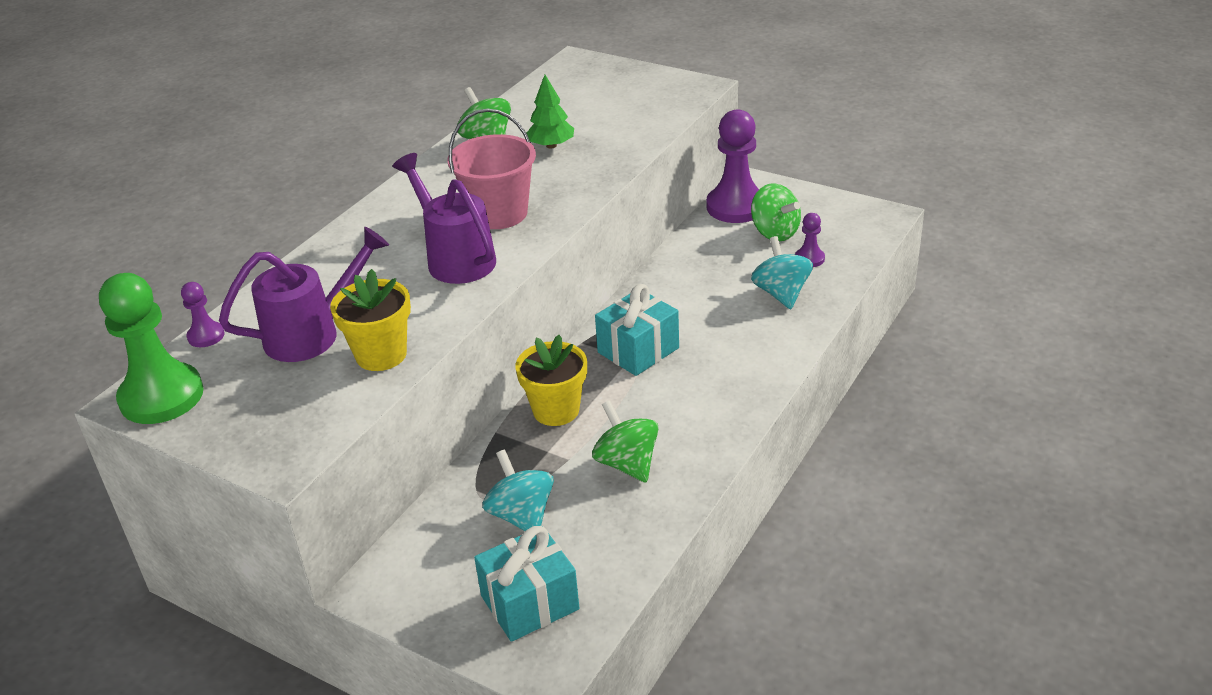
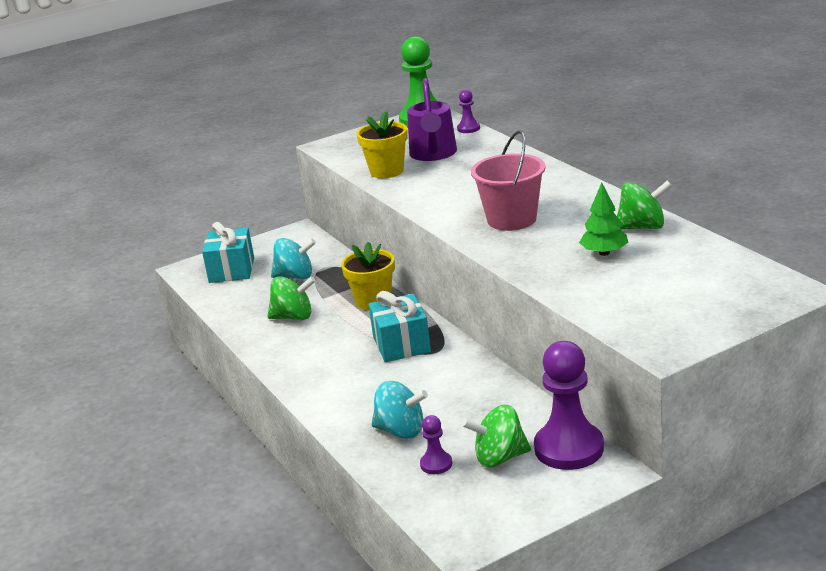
camera: 120 degrees right, 10 degrees down
purple watering can [392,153,496,284] -> none

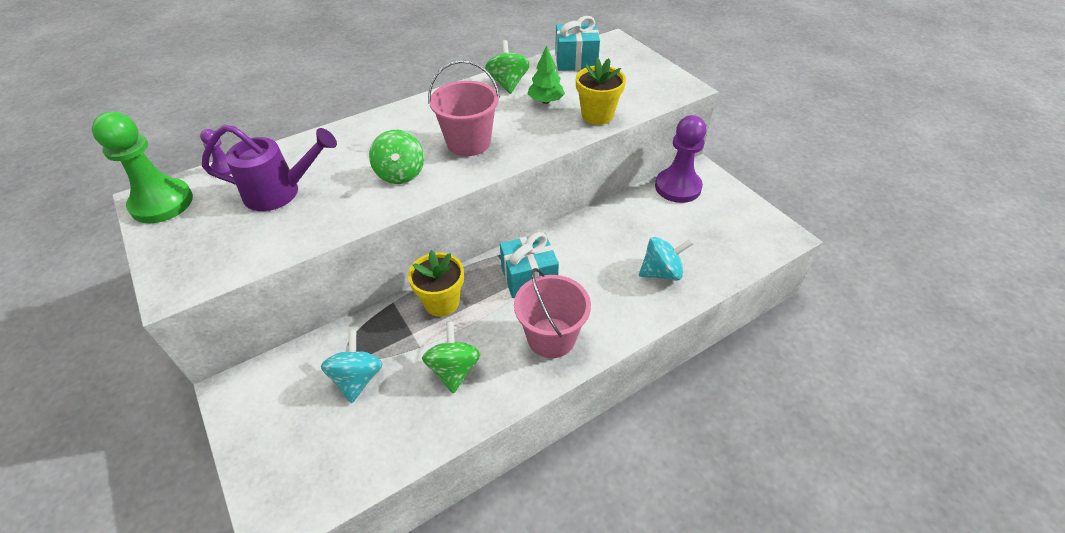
camera: 95 degrees left, 20 degrees up
turquoise gift [202,222,254,283] -> turquoise gift moved to [555,16,600,71]
yellow flower pot [357,112,408,178] -> yellow flower pot moved to [576,58,626,125]
turquoise spinning top [372,381,428,439] -> turquoise spinning top turned 60 degrees clockwise [639,237,693,281]
purple pawn [420,415,452,474] -> none
green spinning top [462,405,531,467] -> green spinning top moved to [369,130,424,184]
none -> pink bucket [514,268,591,358]

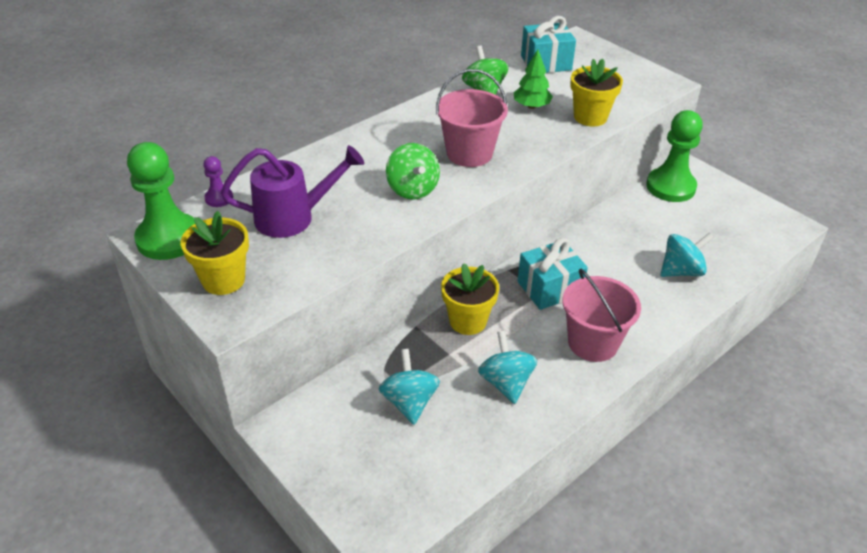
camera: 10 degrees left, 5 degrees down
green spinning top [422,321,481,394] -> turquoise spinning top [478,331,537,404]
purple pawn [655,115,707,203] -> green pawn [646,110,703,202]
none -> yellow flower pot [181,211,249,295]

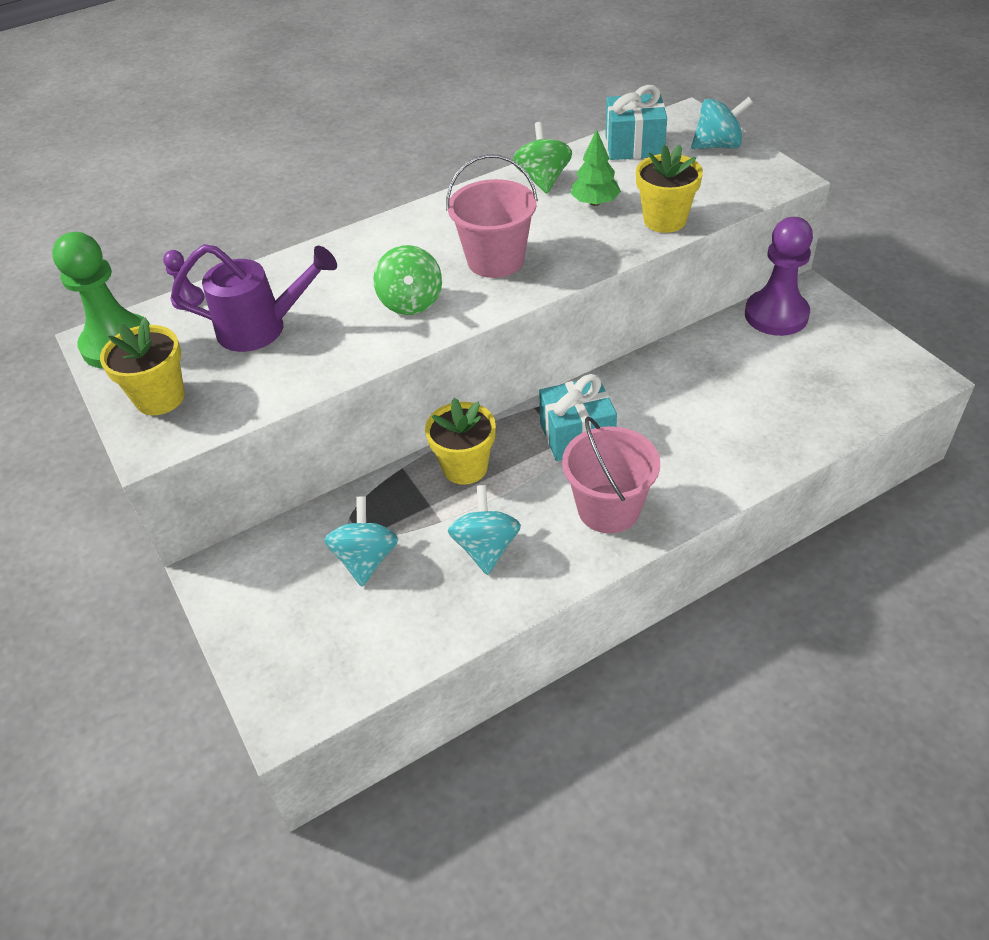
camera: 15 degrees right, 5 degrees up
green pawn [646,110,703,202] -> purple pawn [745,217,813,336]
turquoise spinning top [660,232,714,277] -> turquoise spinning top moved to [691,97,753,149]

